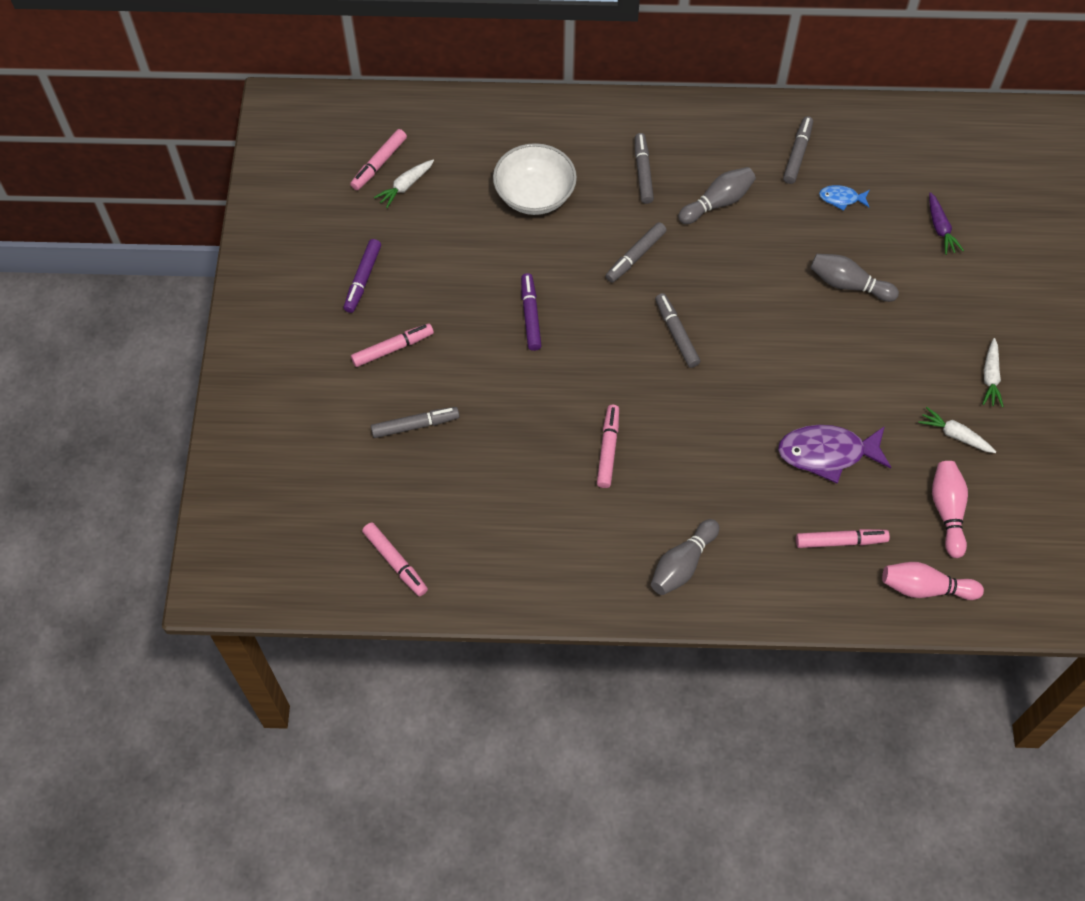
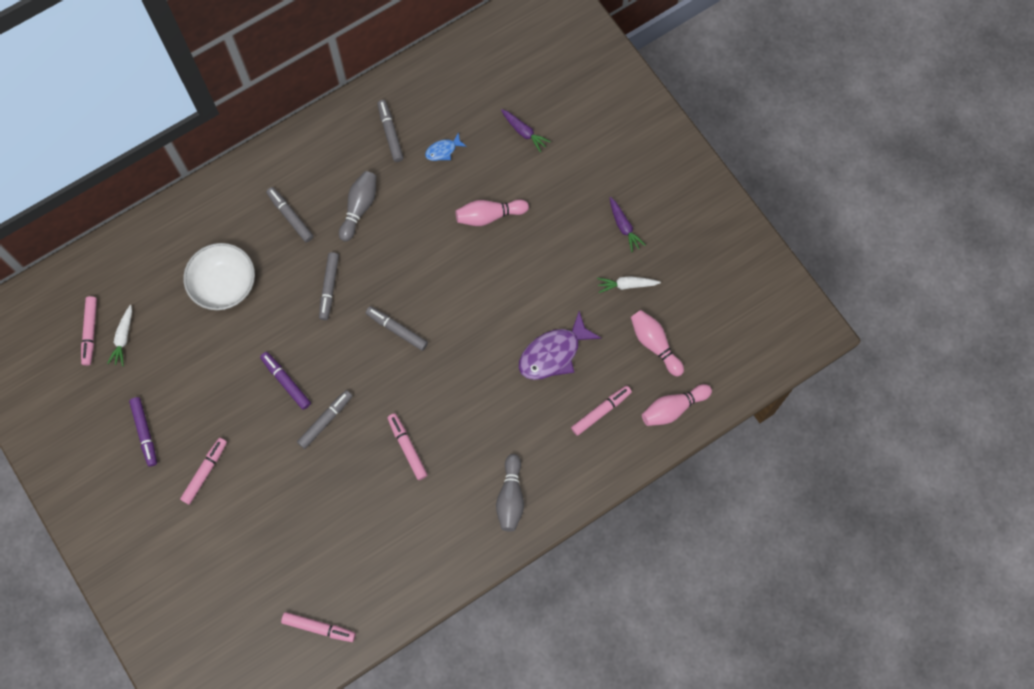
camera: 35 degrees left, 10 degrees up
grey marker [371,407,460,438] -> grey marker moved to [297,390,352,449]
grey bowling pin [810,254,899,302] -> pink bowling pin [456,199,529,226]
white carrot [982,338,1004,407] -> purple carrot [610,197,646,252]

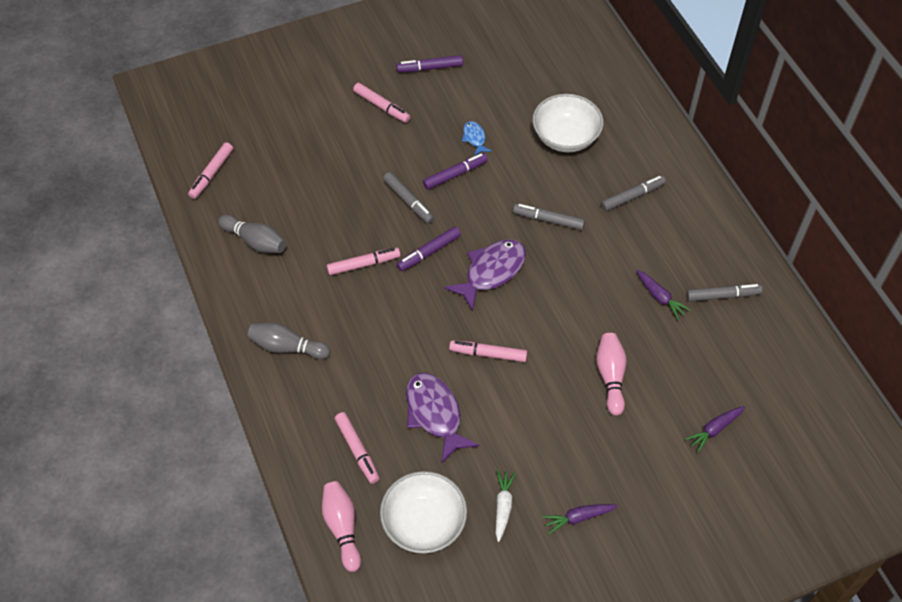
camera: 100 degrees right, 15 degrees down
pink marker [81,296,97,366] -> pink marker moved to [449,340,527,362]
white carrot [107,305,132,366] -> none
grey bowling pin [339,171,376,242] -> grey bowling pin moved to [218,215,286,253]
grey marker [366,306,428,351] -> purple fish [444,239,526,312]
blue fish [425,132,467,161] -> blue fish moved to [462,121,492,156]
pink bowling pin [631,310,684,377] -> white bowl [380,471,467,553]
none -> purple marker [397,226,461,271]
none -> purple carrot [636,270,690,320]

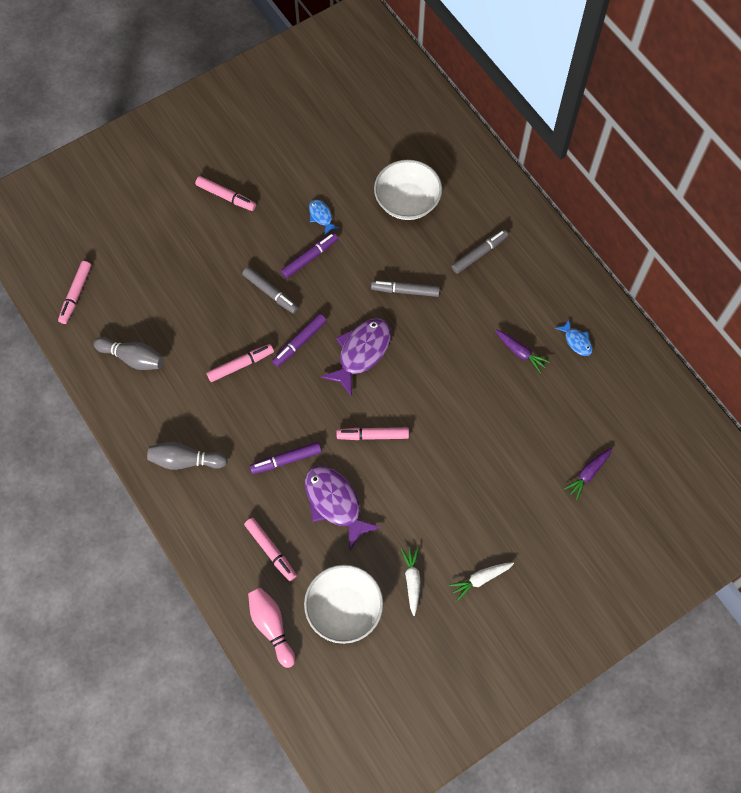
camera: 10 degrees left, 10 degrees up
purple marker [396,55,463,72] -> purple marker moved to [250,442,322,474]
purple carrot [542,504,618,534] -> white carrot [449,562,514,601]
pink bowling pin [596,333,627,416] -> none
grey marker [686,284,762,302] -> blue fish [555,320,593,356]

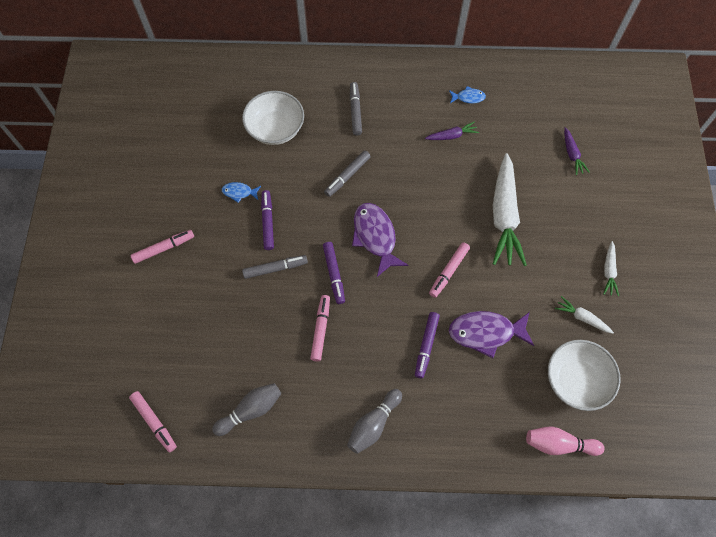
camera: 55 degrees left, 0 degrees up
pink marker [244,518,297,581] -> none
none -> white carrot [493,153,527,266]

